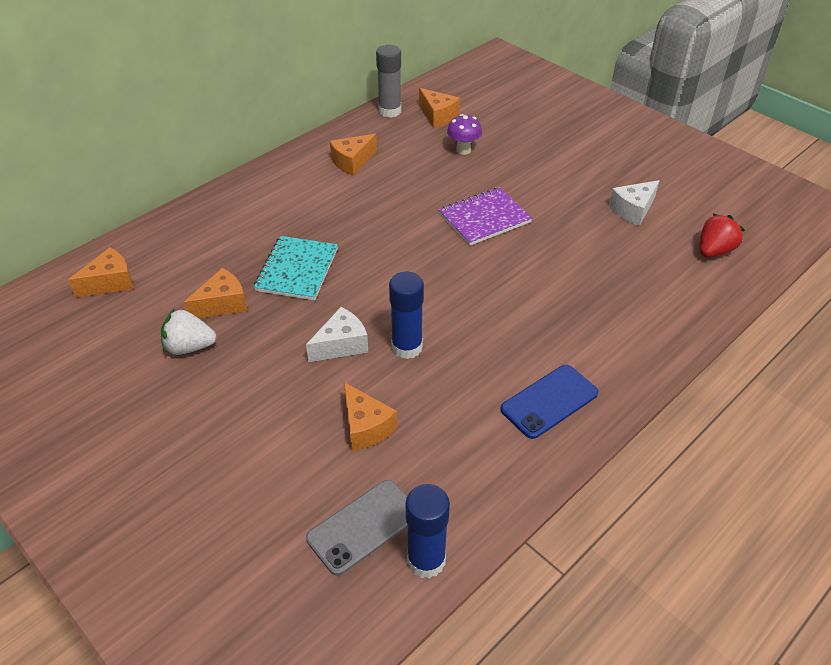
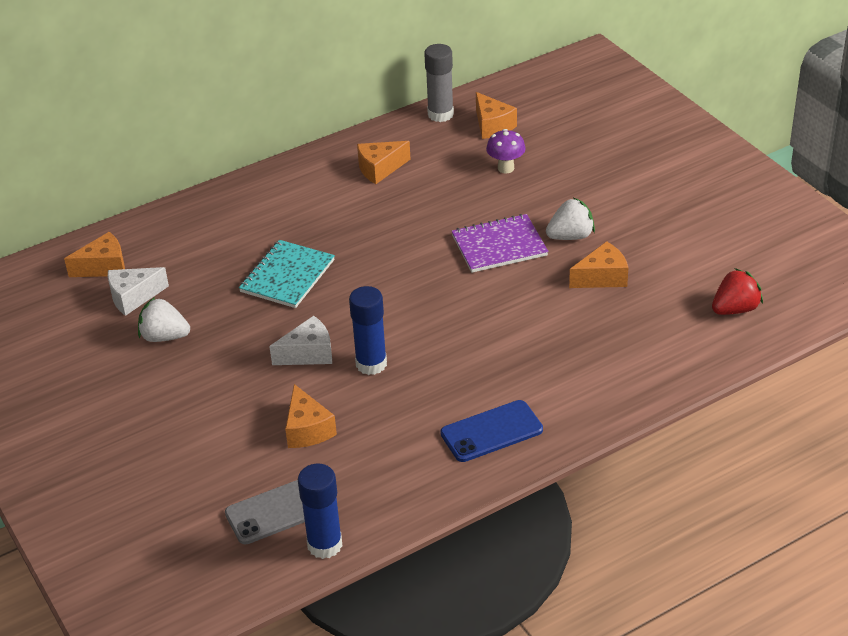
camera: 15 degrees right, 5 degrees down
orange cheese [184,268,247,318] -> orange cheese moved to [569,241,628,288]
white cheese [609,180,660,226] -> white cheese moved to [108,267,169,316]
none -> white strawberry [546,197,595,240]

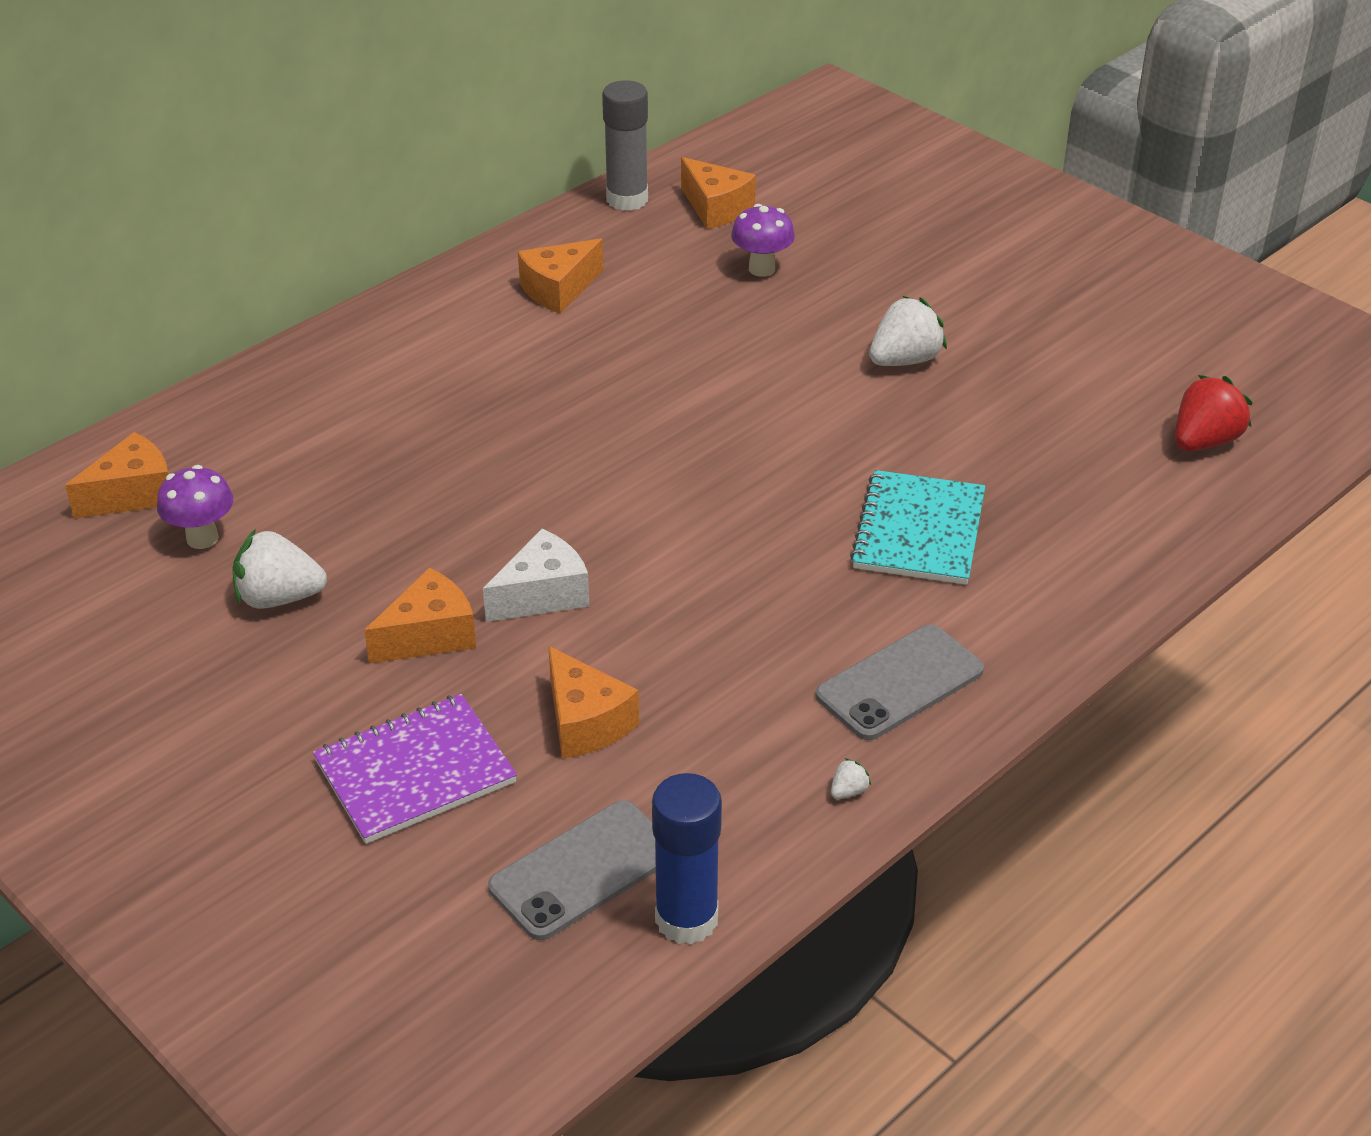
camera: 15 degrees left, 0 degrees up
white cheese [108,267,169,316] -> purple mushroom [157,465,233,549]
turquoise notebook [239,240,335,308] -> turquoise notebook moved to [850,470,985,585]
blue glue stick [349,286,387,375] -> none
blue phone [440,400,543,462] -> grey phone [816,625,984,740]
purple notebook [452,214,548,273] -> purple notebook moved to [313,694,517,844]
orange cheese [569,241,628,288] -> orange cheese moved to [364,568,476,664]
none -> white strawberry [831,758,871,799]

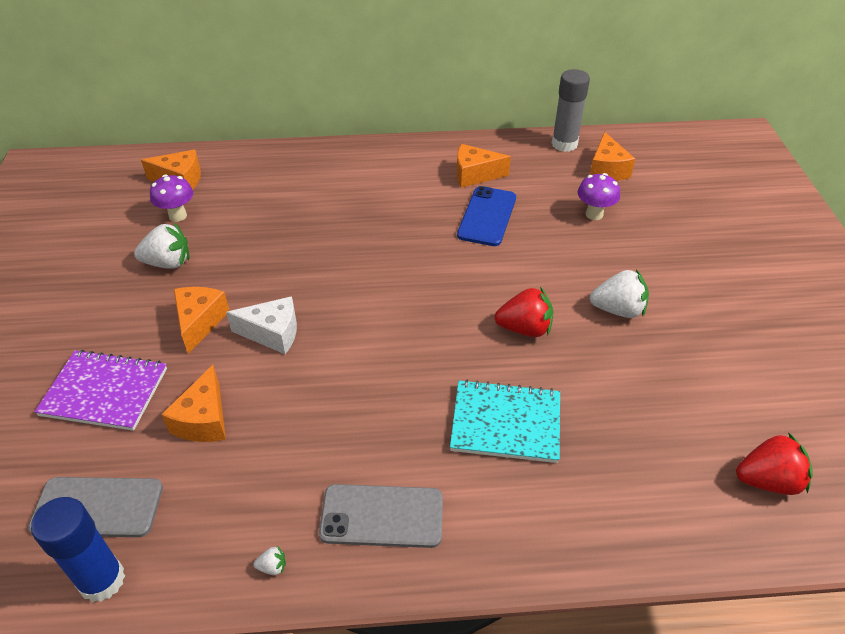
camera: 40 degrees right, 5 degrees up
white strawberry [232,529,327,609] -> white strawberry turned 135 degrees clockwise [134,222,190,269]
orange cheese [364,568,476,664] -> orange cheese turned 90 degrees counterclockwise [174,287,230,354]
turquoise notebook [850,470,985,585] -> turquoise notebook turned 45 degrees clockwise [450,379,560,463]
none -> blue phone [457,186,516,246]
none -> red strawberry [494,287,553,337]

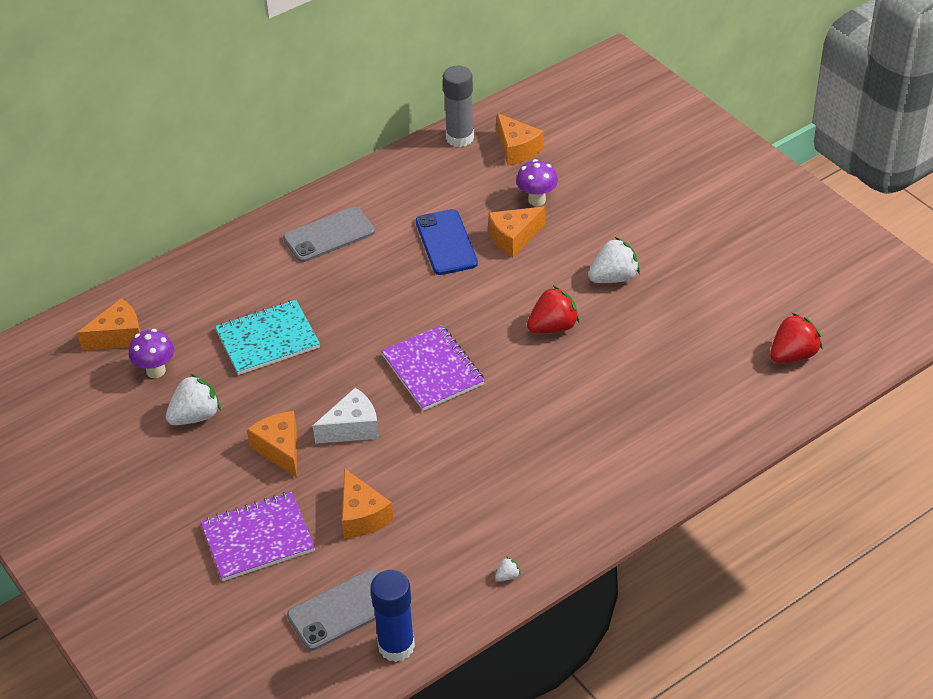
camera: 30 degrees left, 0 degrees up
grey phone [319,484,443,548] -> grey phone moved to [283,207,375,262]
turquoise notebook [450,379,560,463] -> turquoise notebook moved to [215,300,320,375]
orange cheese [456,144,511,188] -> orange cheese moved to [488,206,545,257]
none -> purple notebook [381,325,485,411]

